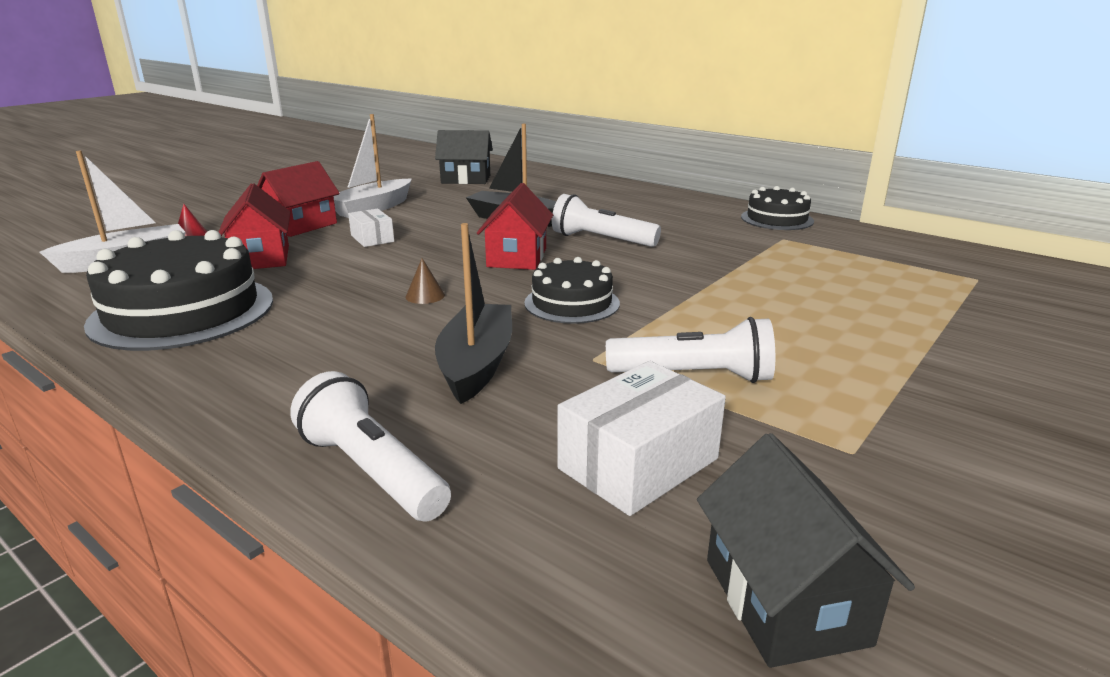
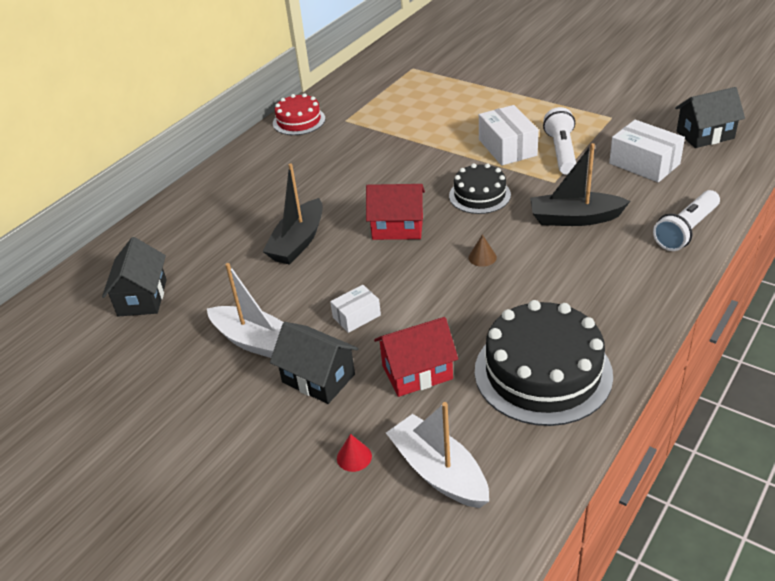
camera: 90 degrees left, 15 degrees up
red house [257,161,340,237] -> black house [270,322,359,404]
white flashlight [552,194,661,247] -> none
black cake [741,186,814,230] -> red cake [273,93,325,135]
none -> white box [479,105,539,166]

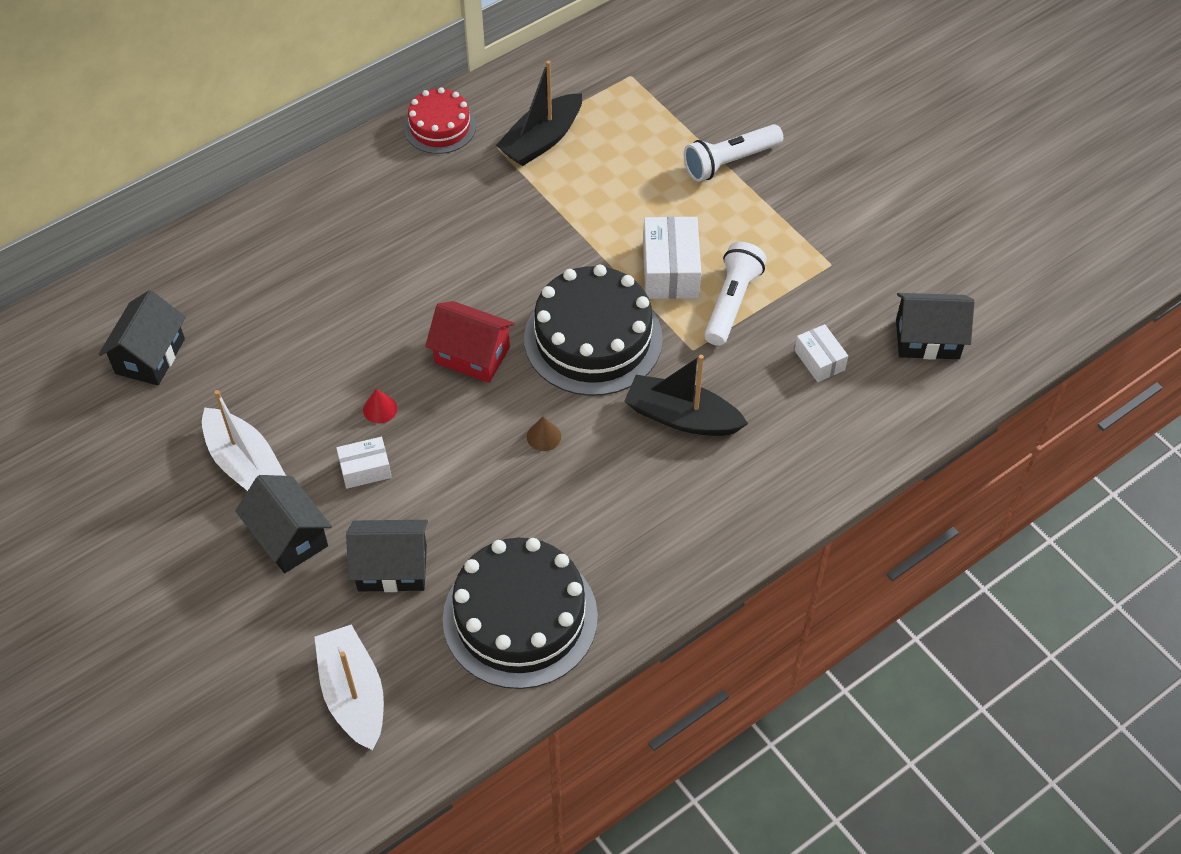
camera: 15 degrees right, 15 degrees up
black boat [262,163,323,265] -> black boat moved to [496,61,582,166]
red cone [337,434,372,472] -> red cone moved to [363,389,397,423]
red house [374,317,458,397] -> black house [346,520,428,592]
black cake [449,163,511,214] -> black cake [524,265,663,396], size x1.74
white box [609,120,685,183] -> white box [795,324,848,382], size x0.59
white flashlight [653,190,720,251] -> white flashlight moved to [684,124,783,182]

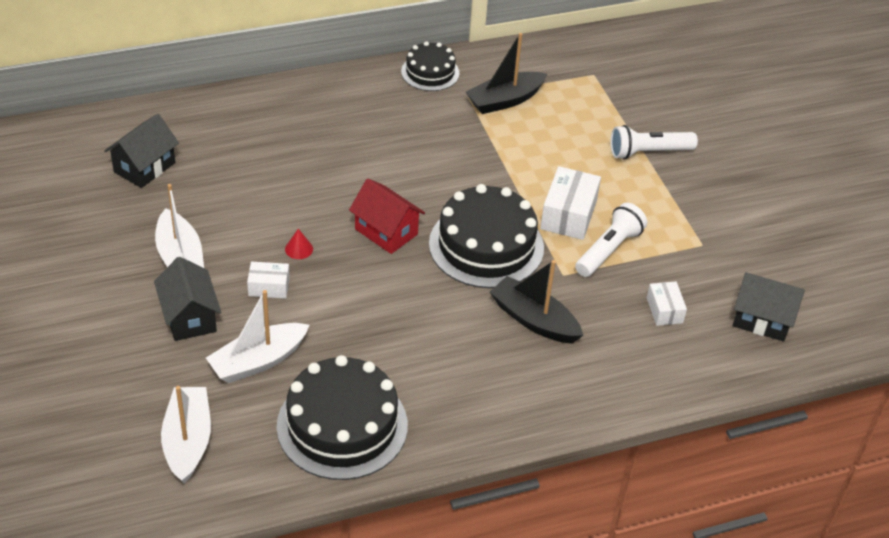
camera: 15 degrees right, 10 degrees down
black house [346,520,428,592] -> white boat [206,290,309,383]
red cake [404,87,476,154] -> black cake [401,41,460,91]
brown cone [527,417,561,451] -> none

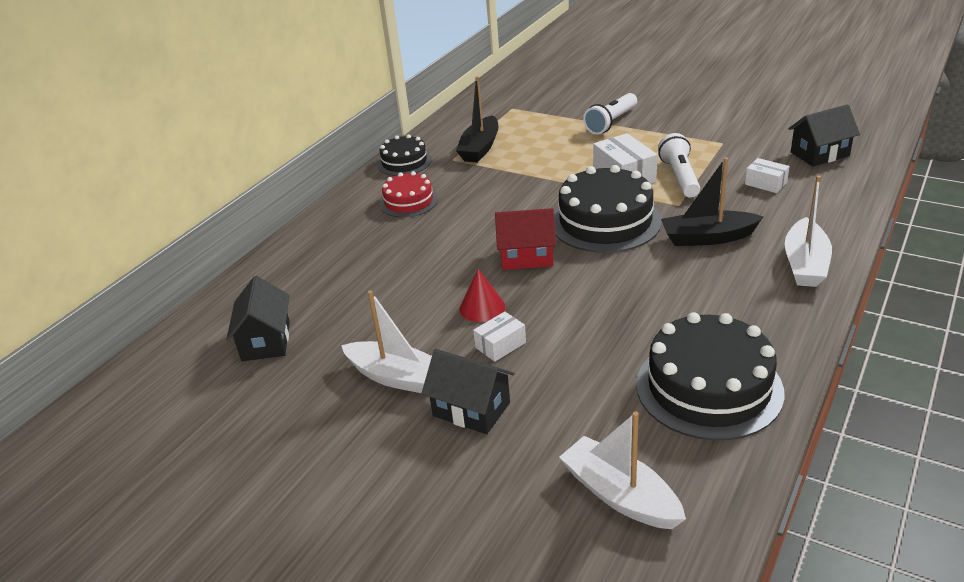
camera: 35 degrees left, 10 degrees down
white boat [206,290,309,383] -> white boat moved to [785,175,832,287]
red cone [285,229,313,259] -> red cone [460,269,505,322], size x1.54
none -> red cake [380,171,438,217]

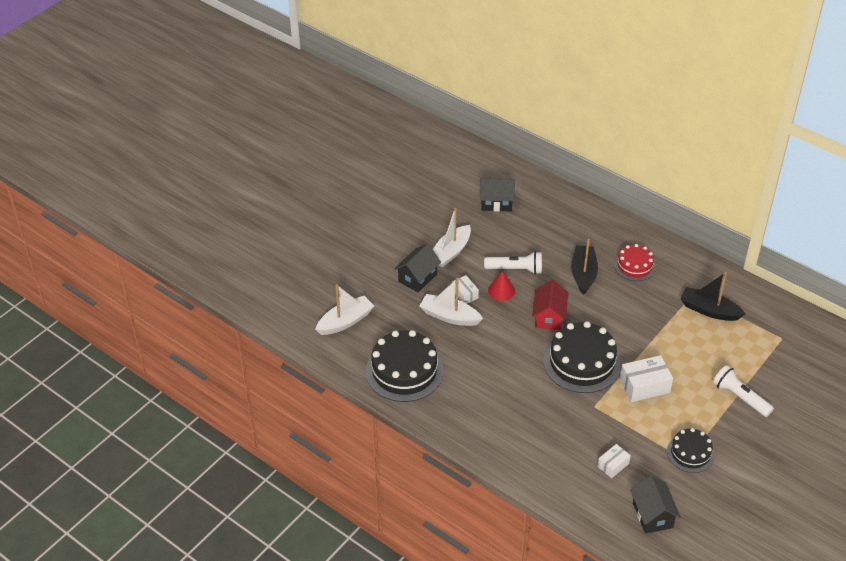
camera: 95 degrees right, 10 degrees up
black cake [377,134,432,176] -> black cake moved to [667,428,715,473]
white flashlight [658,133,700,198] -> white flashlight moved to [484,251,542,274]
black boat [661,157,764,246] -> black boat moved to [571,239,598,295]
white boat [785,175,832,287] -> white boat moved to [419,278,483,326]

